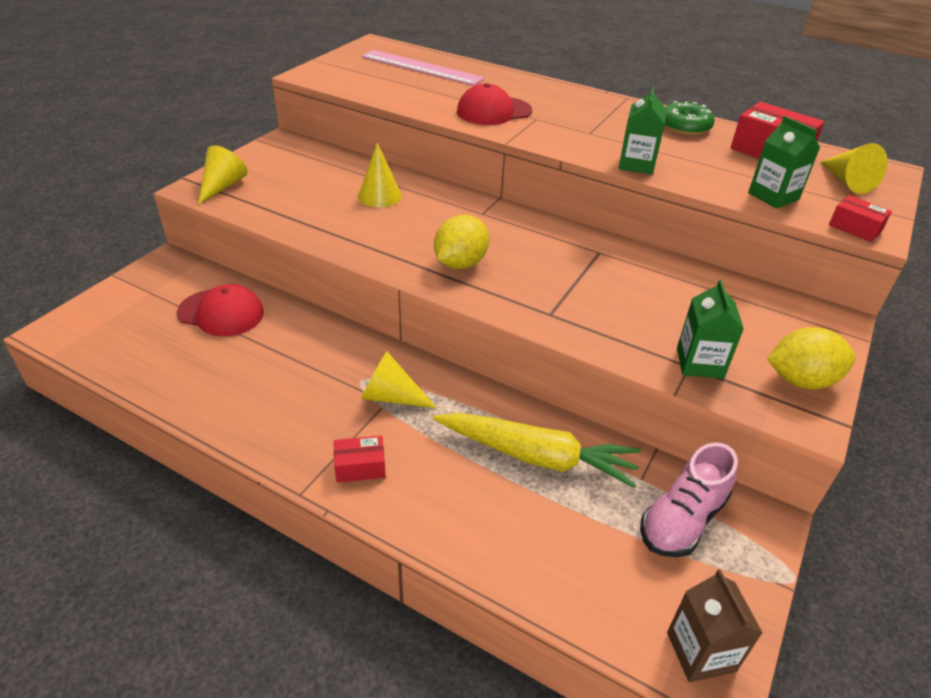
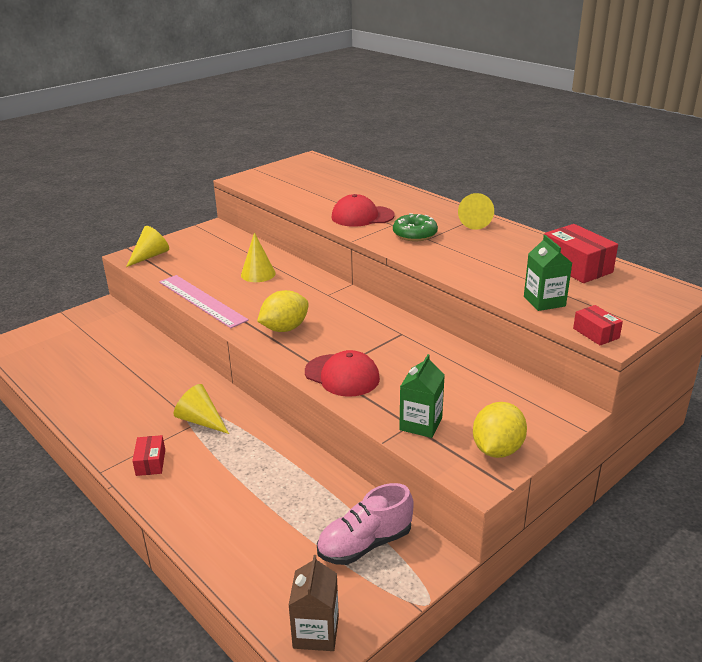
camera: 20 degrees right, 10 degrees down
red cap [177,284,264,336] -> red cap moved to [305,350,380,397]
red box [334,436,386,483] -> red box turned 75 degrees clockwise [132,435,165,476]
pink ruler [361,50,485,86] -> pink ruler moved to [159,275,249,328]
yellow carrot [433,413,641,488] -> none
green carton [618,87,667,175] -> none
green donut [664,101,715,135] -> green donut moved to [393,213,438,241]
yellow lemon [767,327,856,389] -> yellow lemon turned 75 degrees counterclockwise [473,402,527,458]
yellow cone [820,143,888,194] -> yellow cone moved to [458,193,494,230]

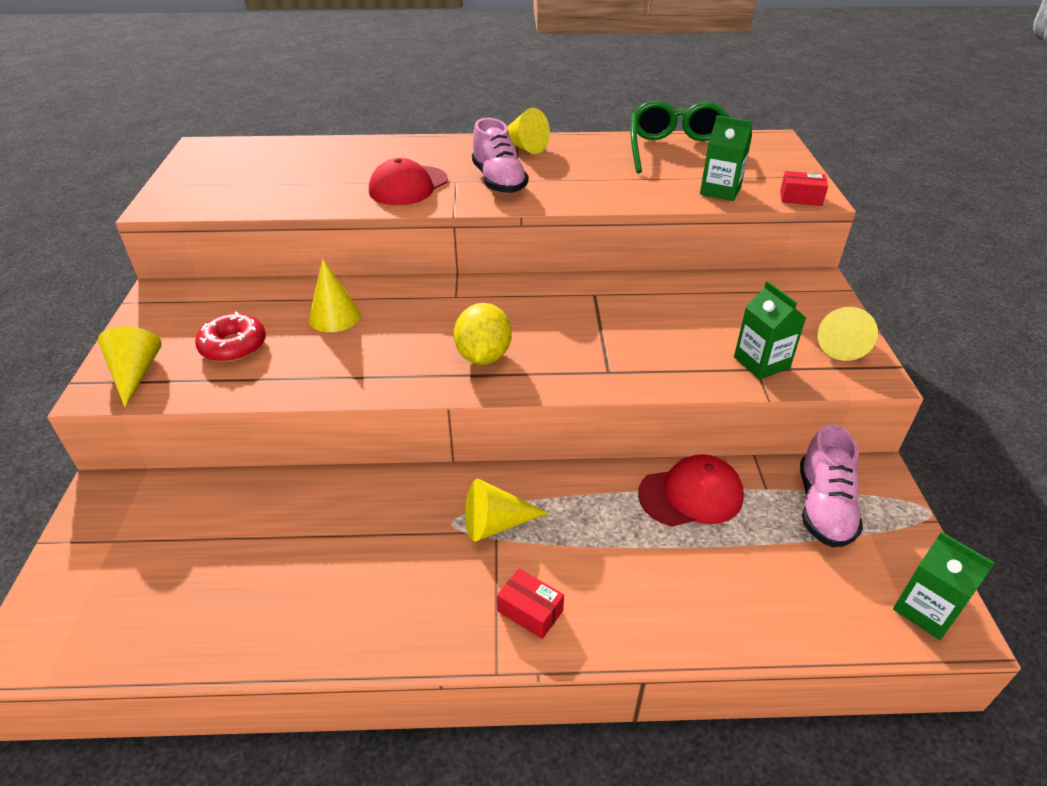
camera: 50 degrees left, 10 degrees up
pink ruler [159,275,249,328] -> none
brown carton [288,555,339,651] -> green carton [893,532,995,640]
red cap [305,350,380,397] -> red cap moved to [638,454,744,527]
green donut [393,213,438,241] -> pink shoe [472,118,529,194]
yellow lemon [473,402,527,458] -> yellow cone [818,307,878,361]
red box [544,224,618,283] -> green glasses [631,100,730,173]
none -> red donut [195,312,266,362]

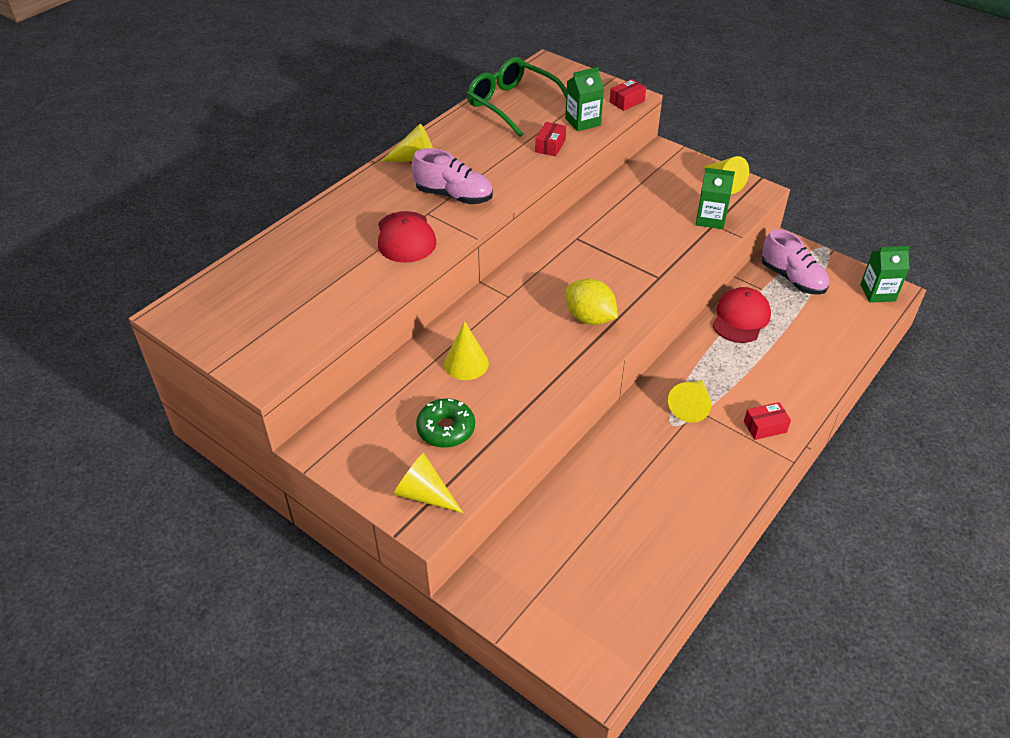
camera: 50 degrees left, 5 degrees up
red donut [195,312,266,362] -> green donut [416,398,475,448]
none -> red box [535,122,566,156]

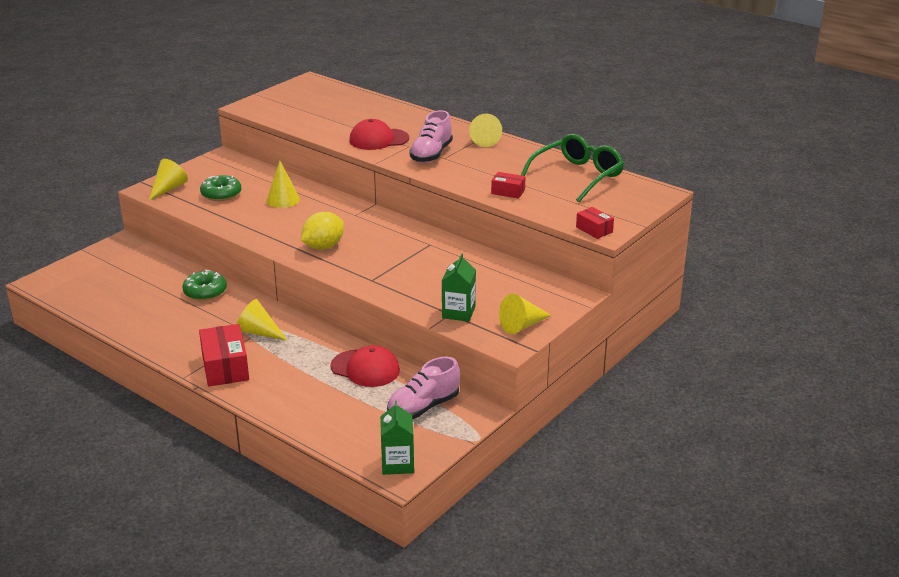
camera: 90 degrees right, 15 degrees down
green carton [565,67,604,131] -> none
red box [744,402,791,440] -> red box [199,324,249,387], size x1.81
none -> green donut [182,270,227,301]

